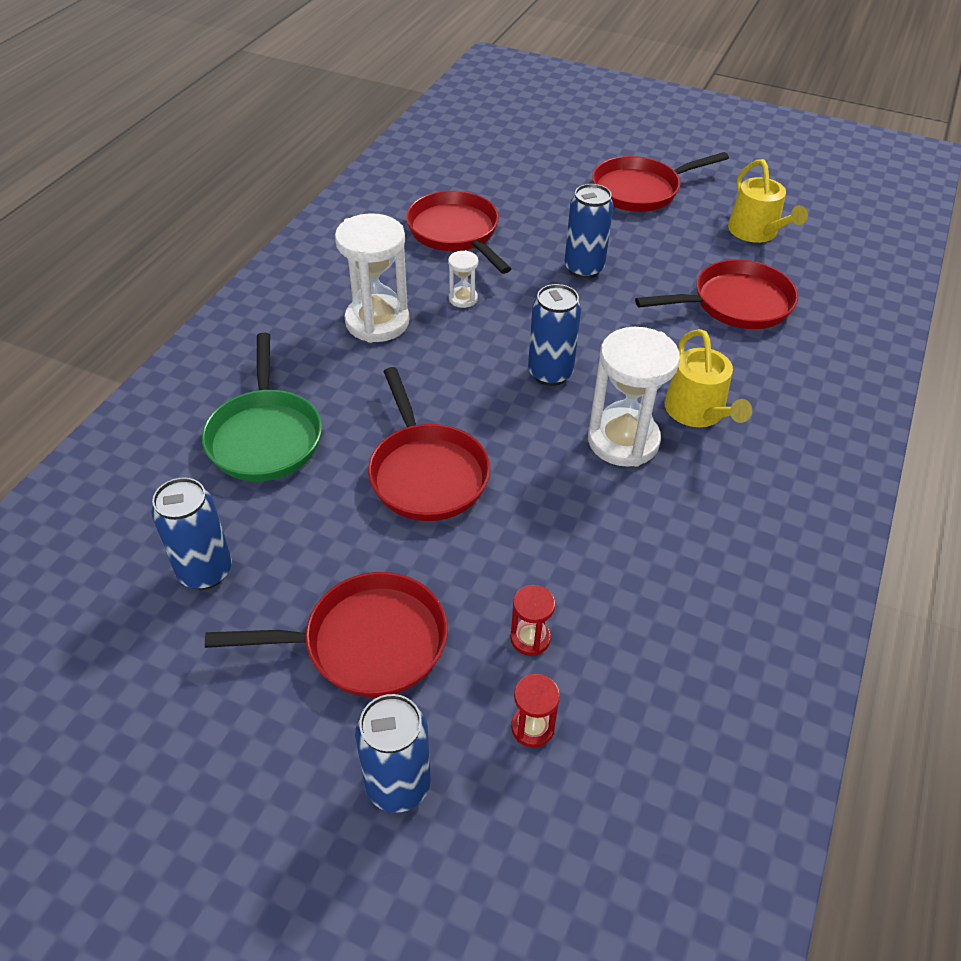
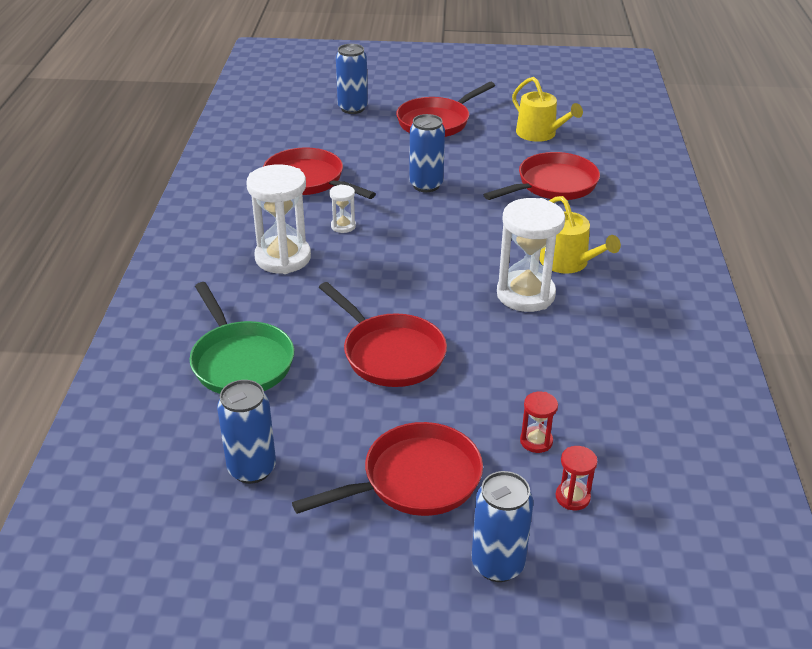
camera: 20 degrees left, 10 degrees down
blue can [528,284,581,386] -> blue can moved to [336,44,368,114]

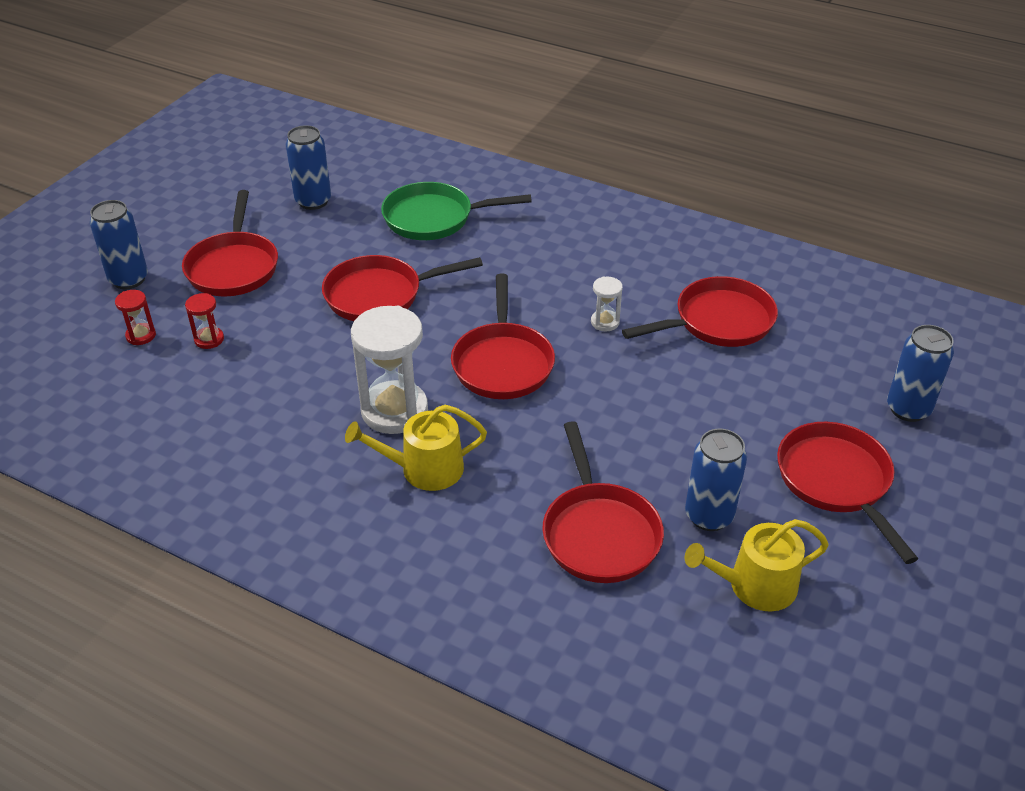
camera: 115 degrees right, 5 degrees up
white hourglass [246,164,311,274] -> none
blue can [409,114,445,192] -> blue can moved to [685,429,747,531]
none -> red pan [451,274,555,399]

